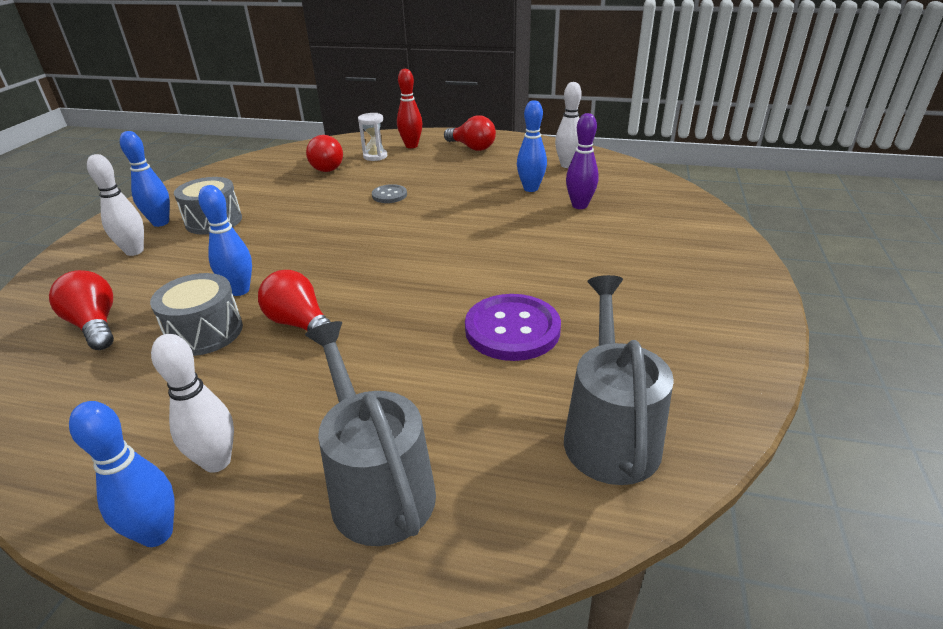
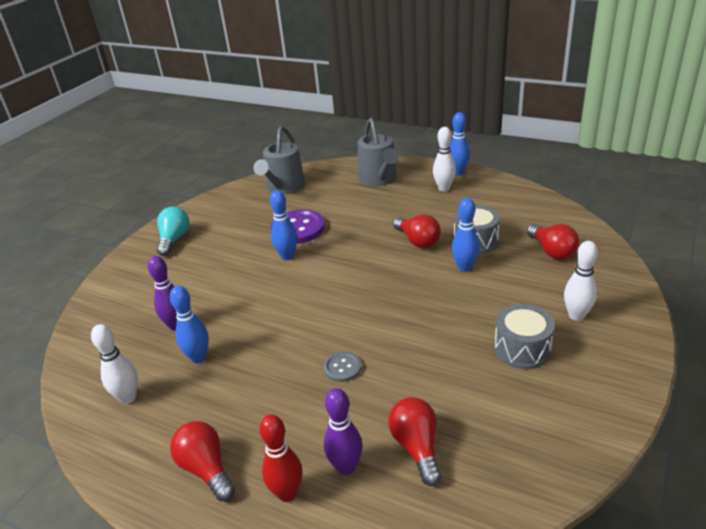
camera: 165 degrees left, 0 degrees up
blue bowling pin [120,131,170,227] -> blue bowling pin moved to [270,191,297,260]
white hourglass [358,113,387,161] -> purple bowling pin [324,388,363,475]
none -> turquoise light bulb [157,206,190,256]

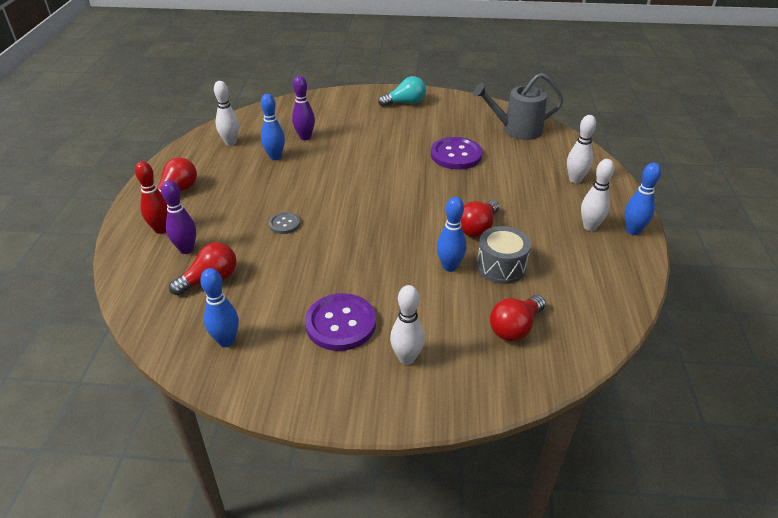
camera: 65 degrees right, 5 degrees up
blue bowling pin [270,191,297,260] -> blue bowling pin moved to [200,268,239,347]
grey watering can [358,118,398,186] -> white bowling pin [567,115,596,183]
grey drum [494,304,555,369] -> purple button [305,293,376,351]

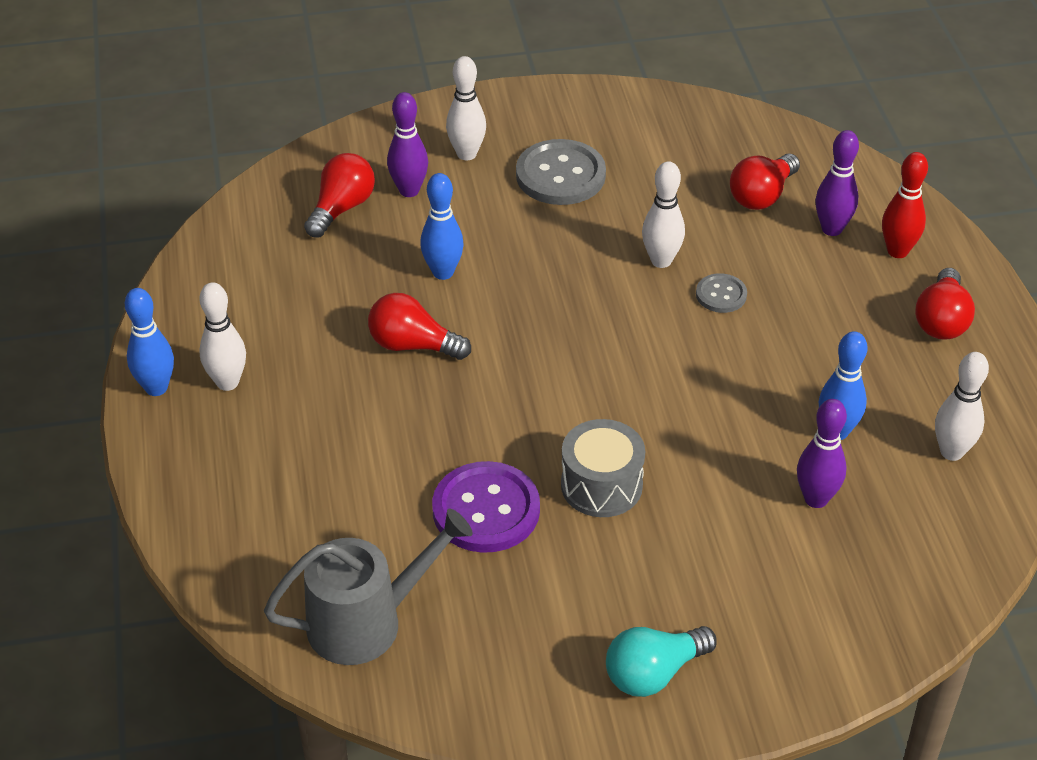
camera: 165 degrees right, 5 degrees up
blue bowling pin [200,268,239,347] -> none
purple button [305,293,376,351] -> grey button [516,139,606,205]
red light bulb [461,200,499,237] -> red light bulb turned 90 degrees counterclockwise [368,293,471,360]
grey drum [476,226,531,284] -> grey drum moved to [561,419,645,517]
white bowling pin [567,115,596,183] -> white bowling pin moved to [642,161,685,268]
none -> purple bowling pin [387,92,428,197]

